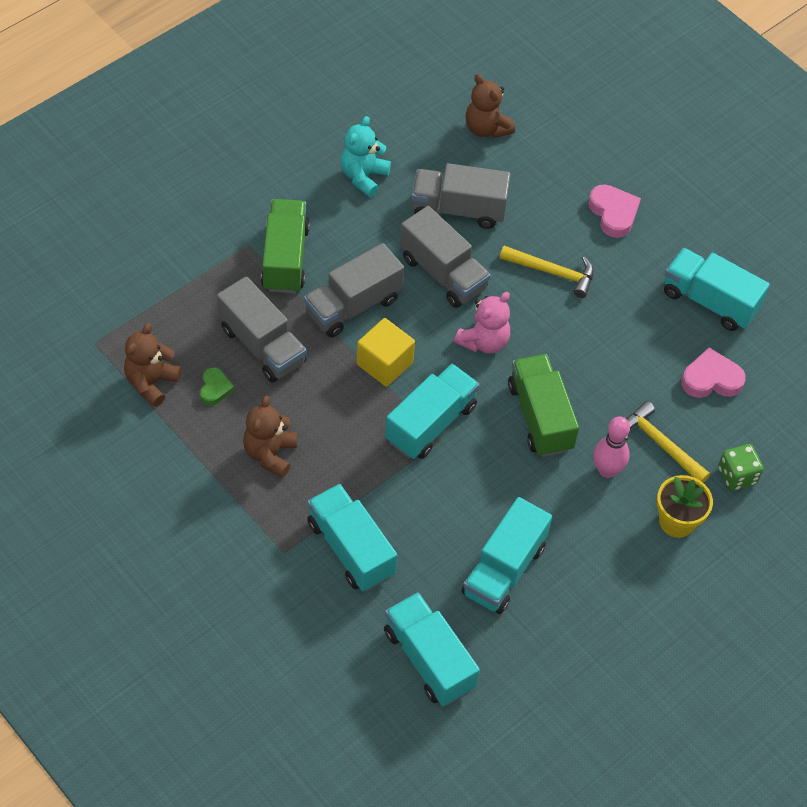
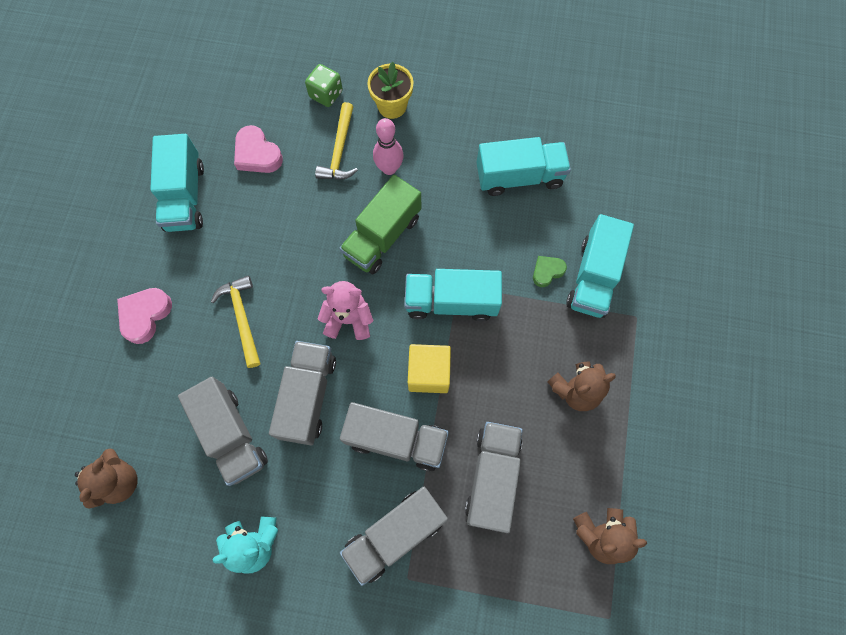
camera: 125 degrees left, 15 degrees up
green heart [200,367,234,406] -> green heart moved to [533,256,567,287]
green truck [261,199,310,293] -> grey truck [340,487,448,586]
turquoise truck [384,592,480,706] -> none

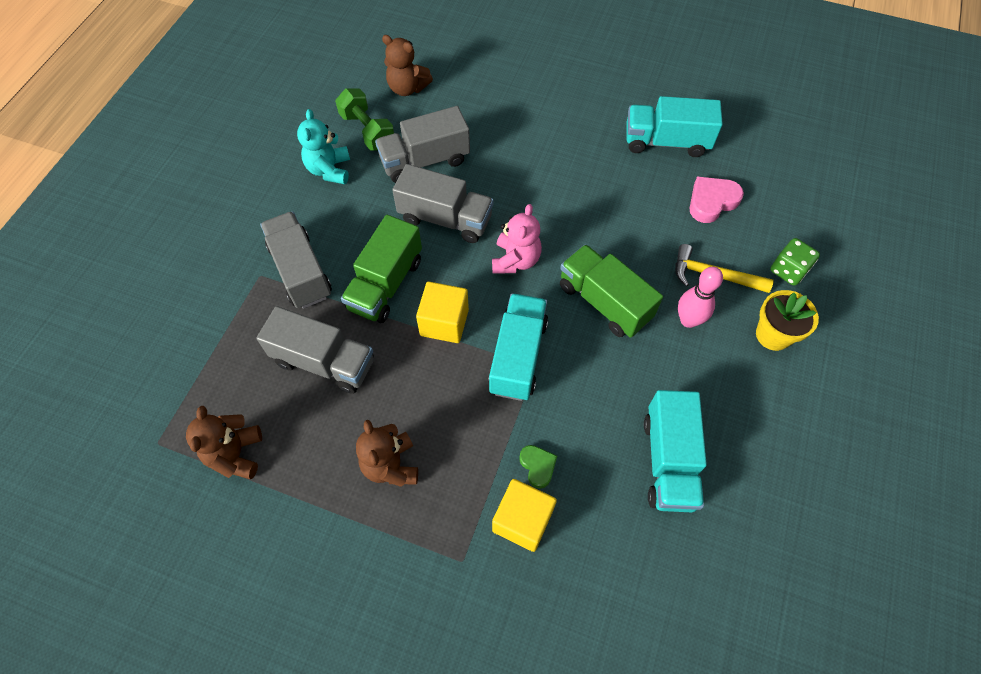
camera: 100 degrees right, 10 degrees down
pink heart [117,288,172,344] -> none
yellow hammer [211,276,260,368] -> none
grey truck [340,402,449,471] -> green truck [341,215,422,323]
turquoise truck [566,214,634,318] -> yellow cube [492,479,557,552]
none -> green dumbbell [335,88,394,151]

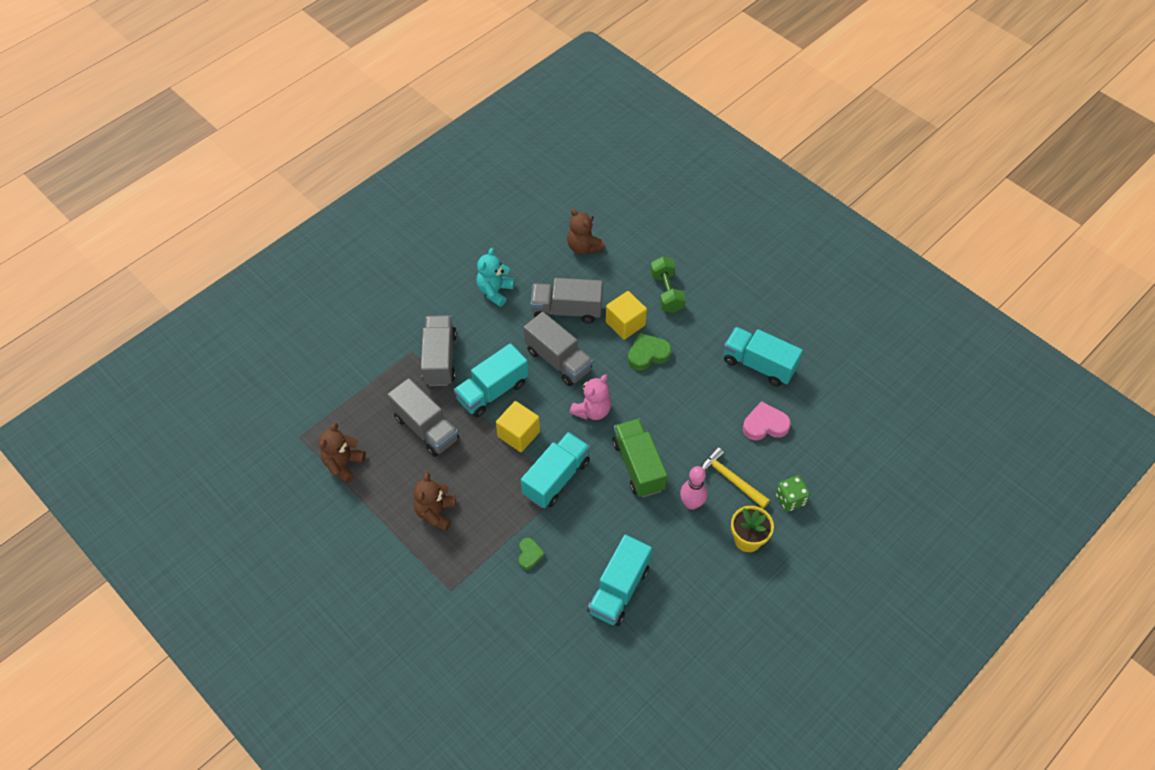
camera: 25 degrees right, 5 degrees down
green dumbbell [335,88,394,151] -> green dumbbell moved to [650,256,686,313]
green truck [341,215,422,323] -> turquoise truck [454,343,529,418]
yellow cube [492,479,557,552] -> yellow cube moved to [606,291,647,340]
none -> green heart [628,333,672,371]

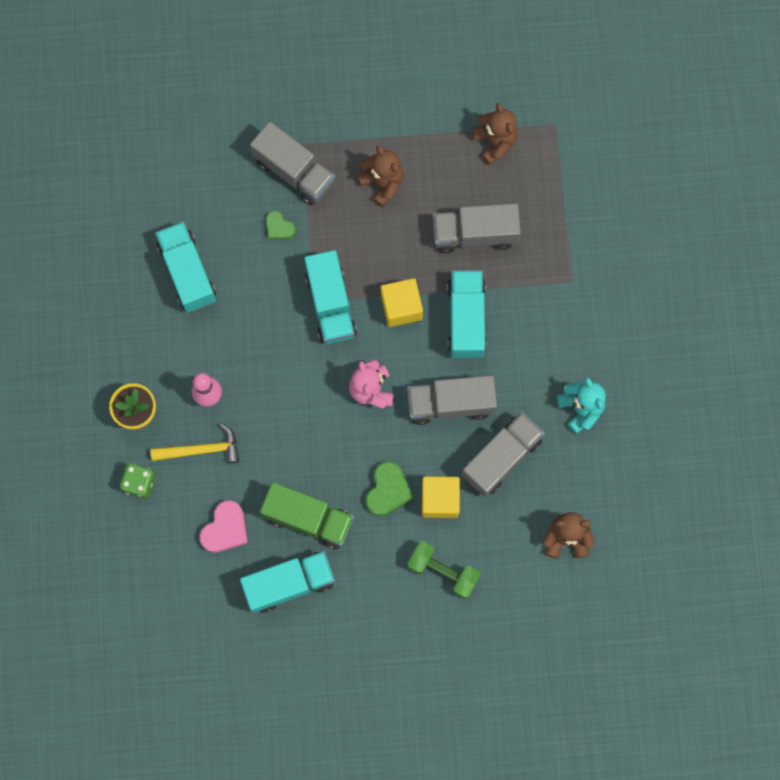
camera: 130 degrees right, 20 degrees up
grey truck [421,315,457,386] -> grey truck moved to [250,121,335,205]
green truck [612,418,668,498] -> green truck moved to [260,482,354,549]

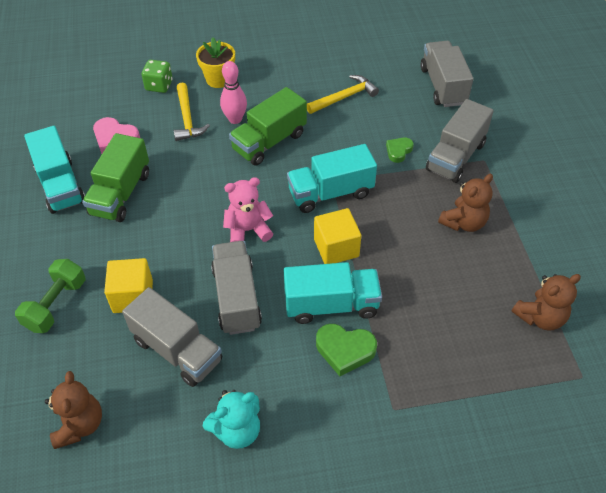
camera: 85 degrees right, 25 degrees down
turquoise truck [155,222,216,313] -> yellow hammer [307,75,379,114]
green heart [366,461,413,516] -> green heart moved to [316,324,377,376]
grey truck [433,203,521,253] -> grey truck moved to [420,41,474,107]
none -> green truck [229,87,307,166]

